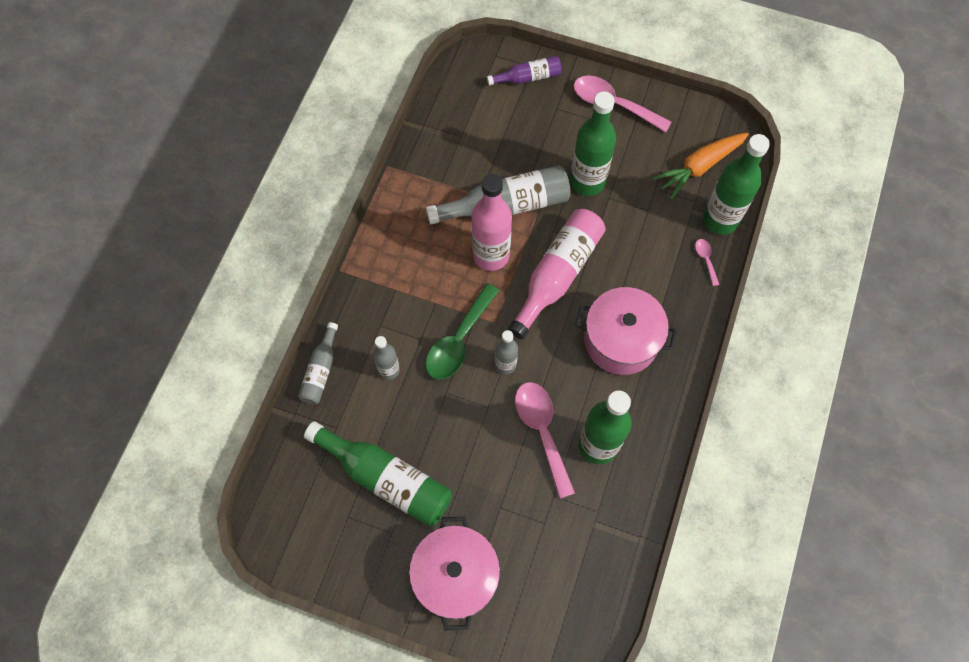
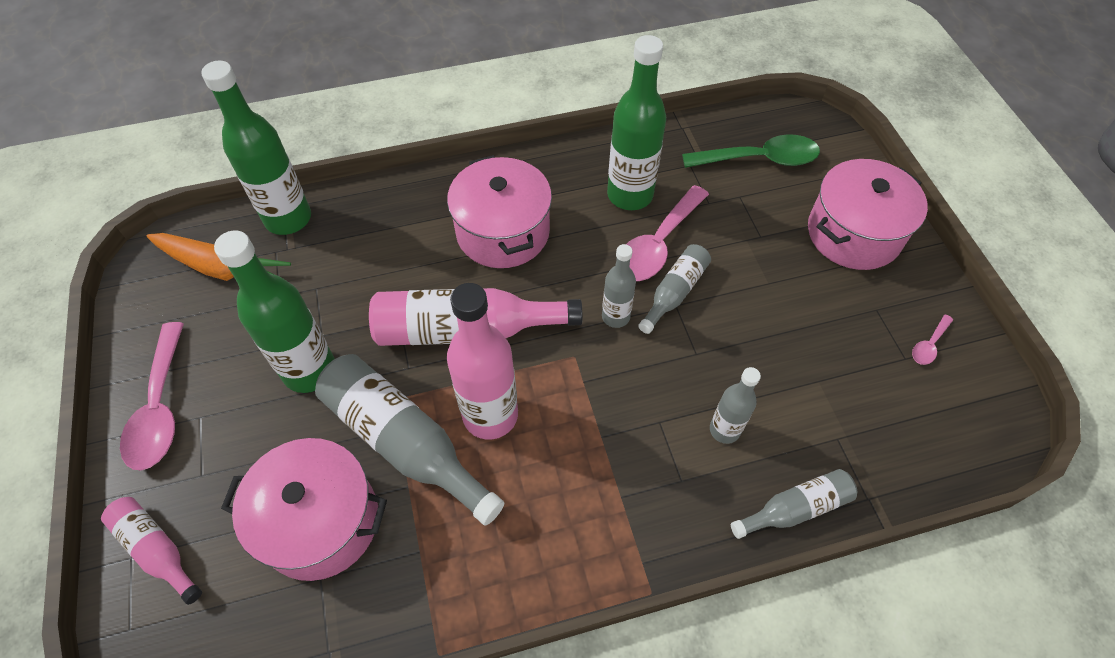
camera: 125 degrees left, 10 degrees down
green bottle [304,421,452,526] -> none
green spoon [426,283,499,380] -> green spoon moved to [682,134,820,168]
purple bottle [487,56,562,86] -> pink bottle [101,497,202,605]
pink spoon [695,239,719,286] -> pink spoon moved to [912,314,953,365]
none -> pink pot [221,438,387,581]
none -> grey bottle [638,244,711,334]

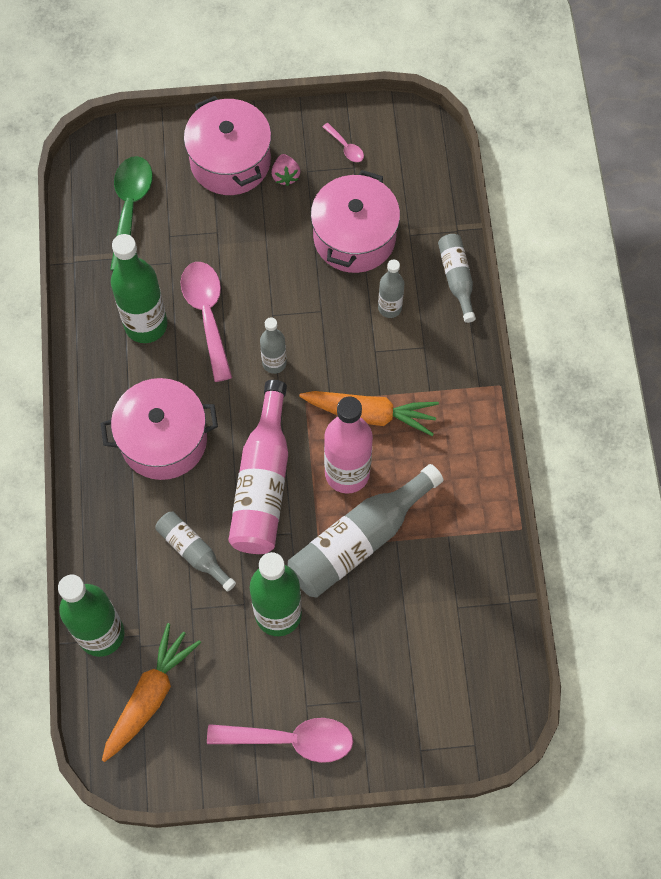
camera: 80 degrees left, 10 degrees up
pink bottle [101,497,202,605] -> none
pink pot [221,438,387,581] -> pink pot moved to [311,170,400,273]
pink spoon [626,185,709,281] -> pink spoon turned 150 degrees counterclockwise [181,262,232,382]
grey bottle [638,244,711,334] -> grey bottle moved to [155,512,236,592]
none -> pink strawberry [271,154,300,186]
none -> orange carrot [299,391,439,436]

